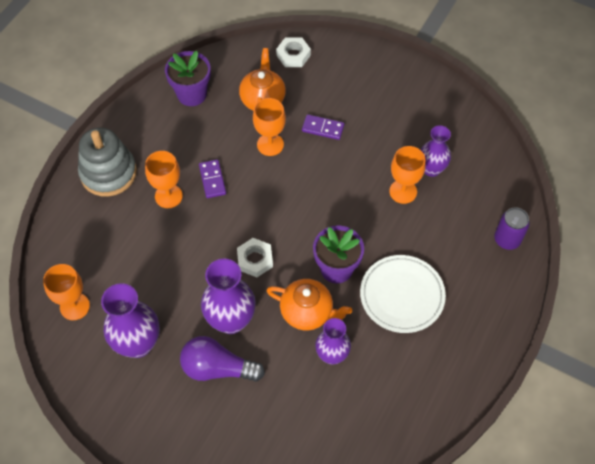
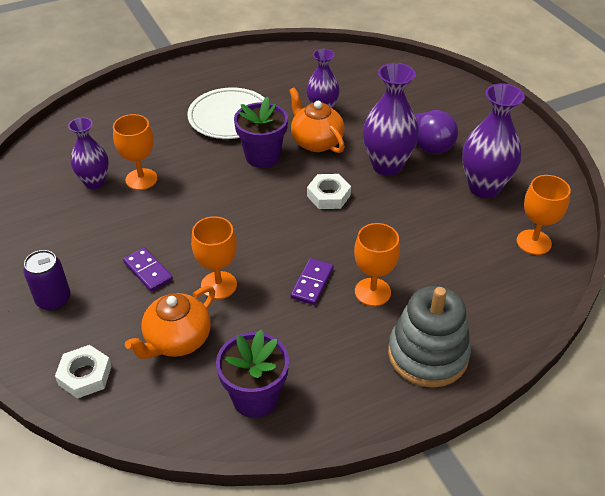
camera: 145 degrees left, 15 degrees down
purple can [494,207,530,250] -> purple can moved to [23,250,71,311]

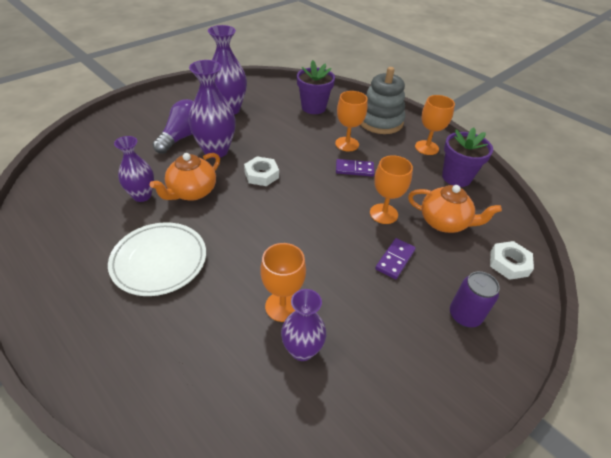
camera: 110 degrees left, 0 degrees up
purple flower pot [234,97,288,168] -> purple flower pot moved to [297,60,335,114]
orange goblet [517,175,571,255] -> orange goblet moved to [415,95,455,155]

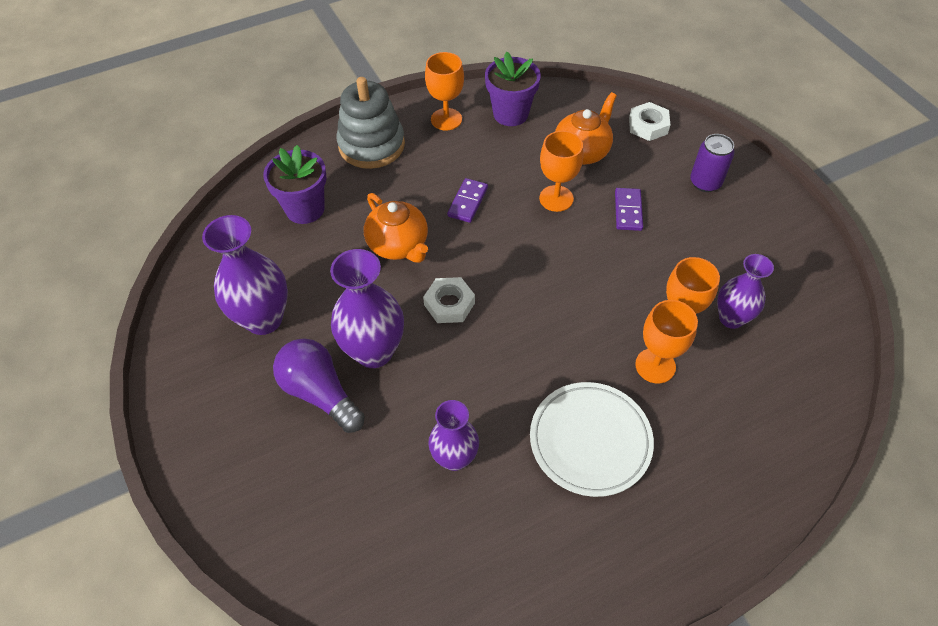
camera: 70 degrees left, 10 degrees up
orange teapot [150,153,220,201] -> orange teapot moved to [364,193,428,263]
orange goblet [335,91,368,151] -> orange goblet moved to [635,300,698,384]
purple domino [375,238,416,279] -> purple domino turned 45 degrees clockwise [615,188,643,231]

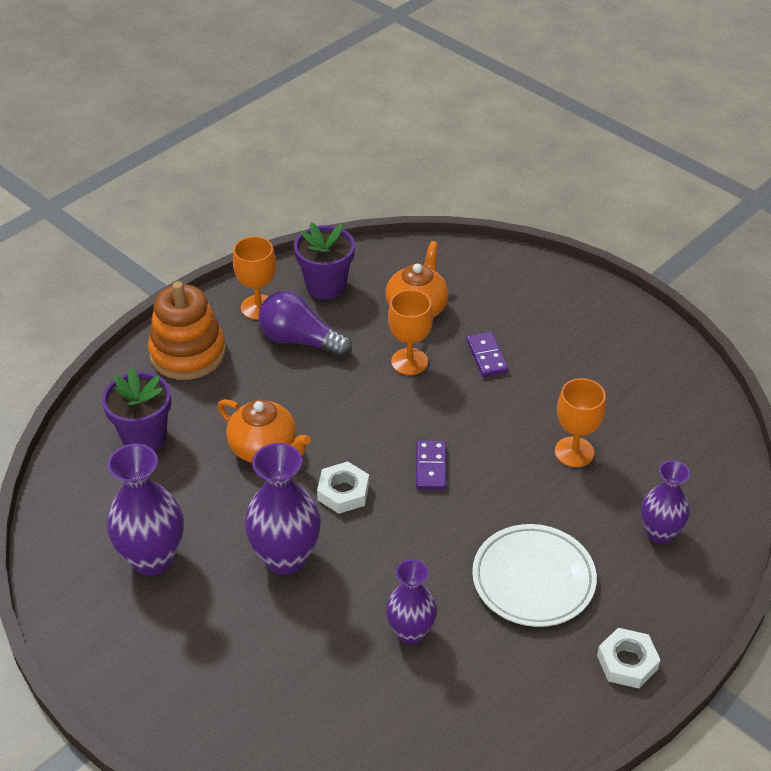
camera: 20 degrees left, 10 degrees down
purple light bulb [273,339,365,433] -> purple light bulb moved to [258,291,352,358]
grey stacking toy [337,77,405,169] -> orange stacking toy [148,281,226,380]
purple domino [447,178,488,223] -> purple domino moved to [416,440,446,490]
white nut [629,102,670,141] -> white nut moved to [597,628,661,688]
orange goblet [635,300,698,384] -> none
purple can [690,134,735,192] -> none
purple vase [717,254,774,329] -> purple vase moved to [641,460,690,544]

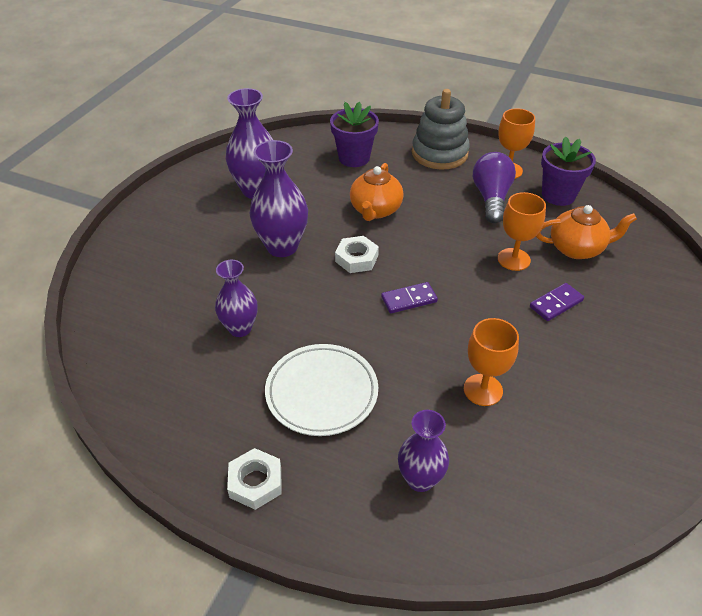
camera: 70 degrees right, 0 degrees up
orange stacking toy [148,281,226,380] -> grey stacking toy [412,89,470,170]

